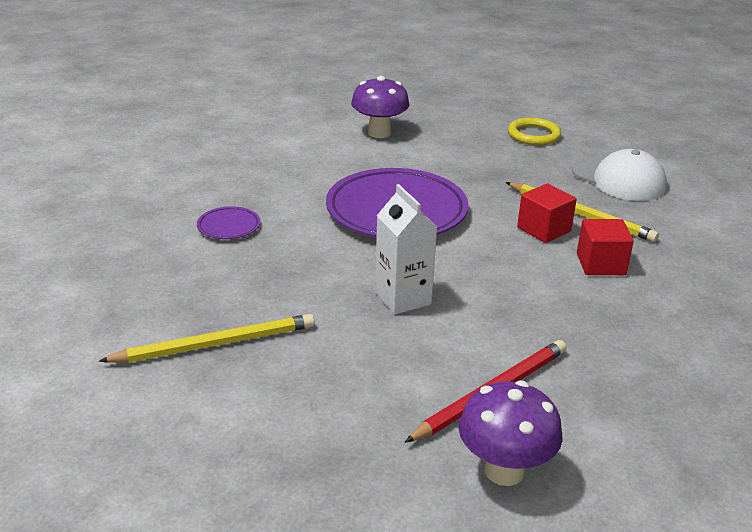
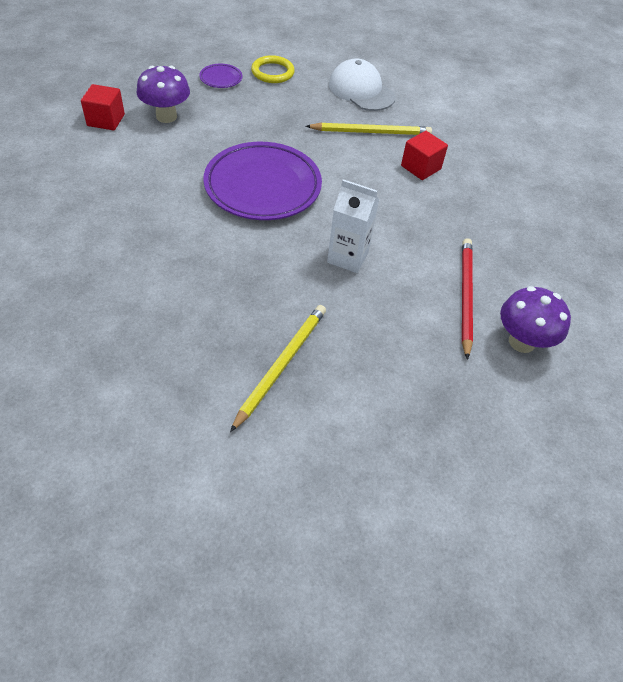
camera: 45 degrees left, 20 degrees up
purple plate [197,206,260,239] -> purple plate moved to [199,64,243,88]
red cube [517,184,577,243] -> red cube moved to [81,84,125,131]
white cap [572,149,667,201] -> white cap turned 135 degrees counterclockwise [329,58,396,111]

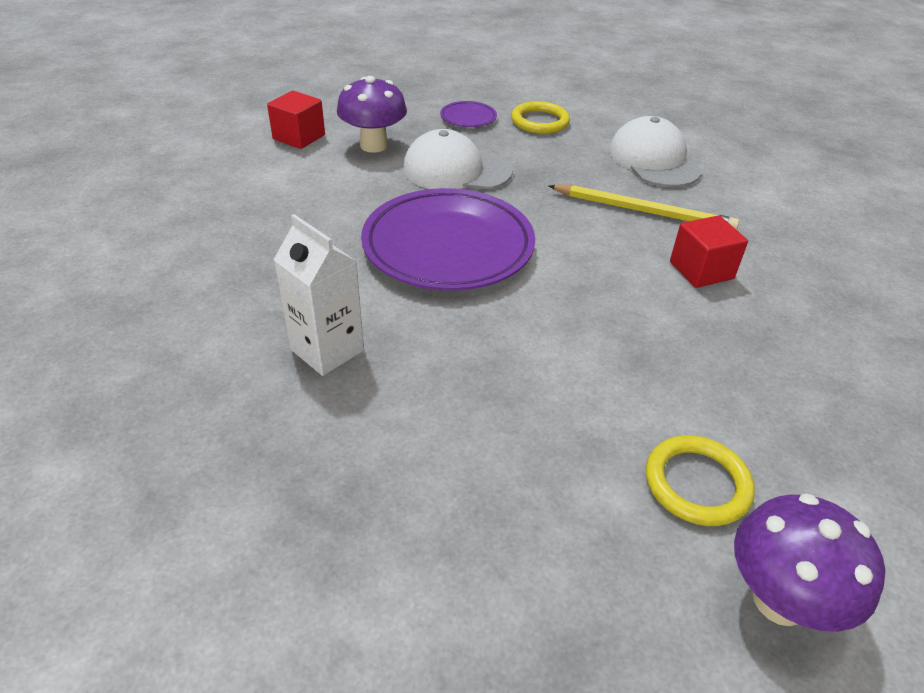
camera: 25 degrees right, 10 degrees down
yellow pencil [230,305,326,432] -> none
white carton [327,179,379,273] -> white carton moved to [274,214,364,376]
red pencil [462,238,473,360] -> yellow ring [646,435,755,526]
none -> white cap [403,129,513,189]

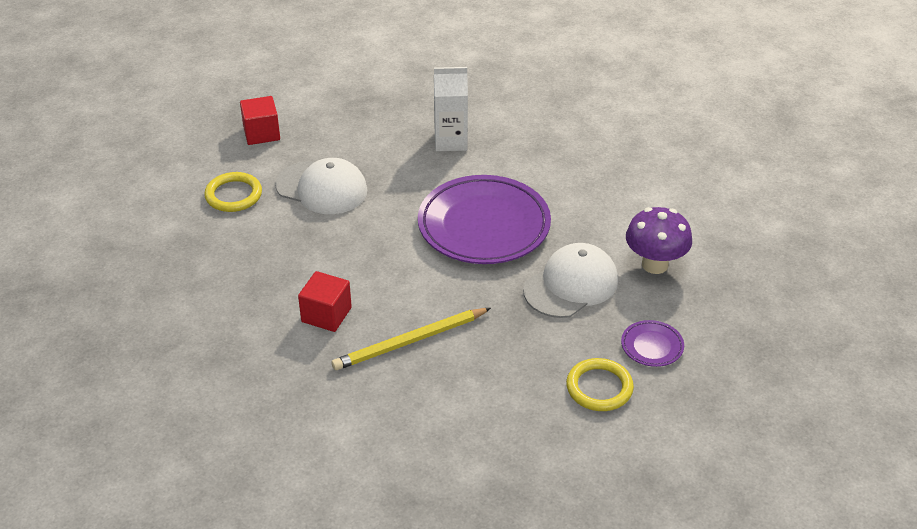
camera: 135 degrees right, 0 degrees up
red cube [267,91,325,149] -> red cube moved to [240,96,280,145]
white cap [609,116,702,187] -> white cap moved to [275,158,368,214]
purple mushroom [734,493,885,632] -> none

